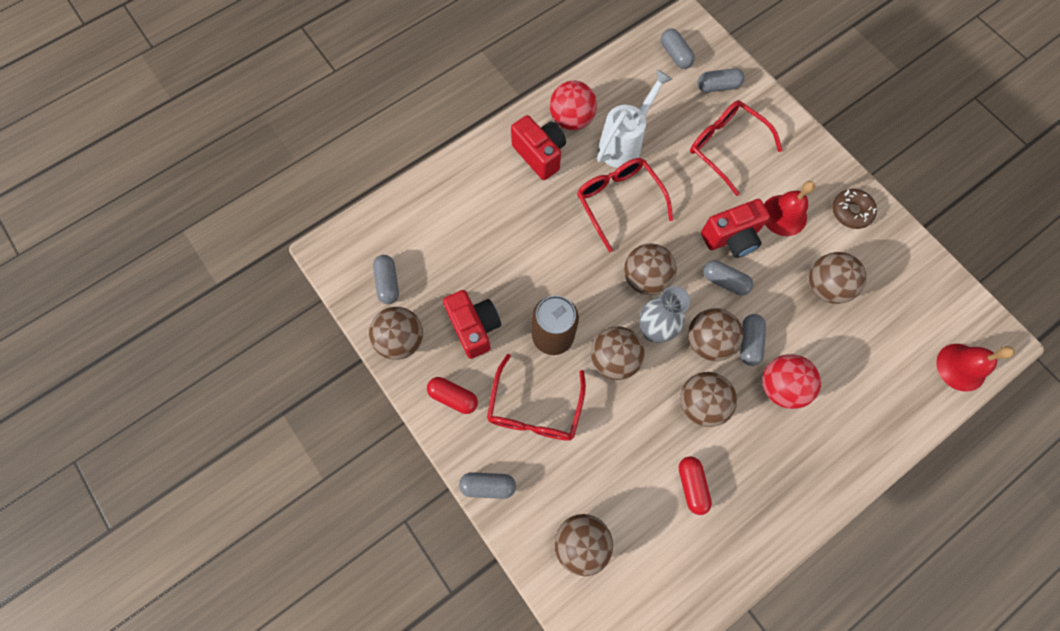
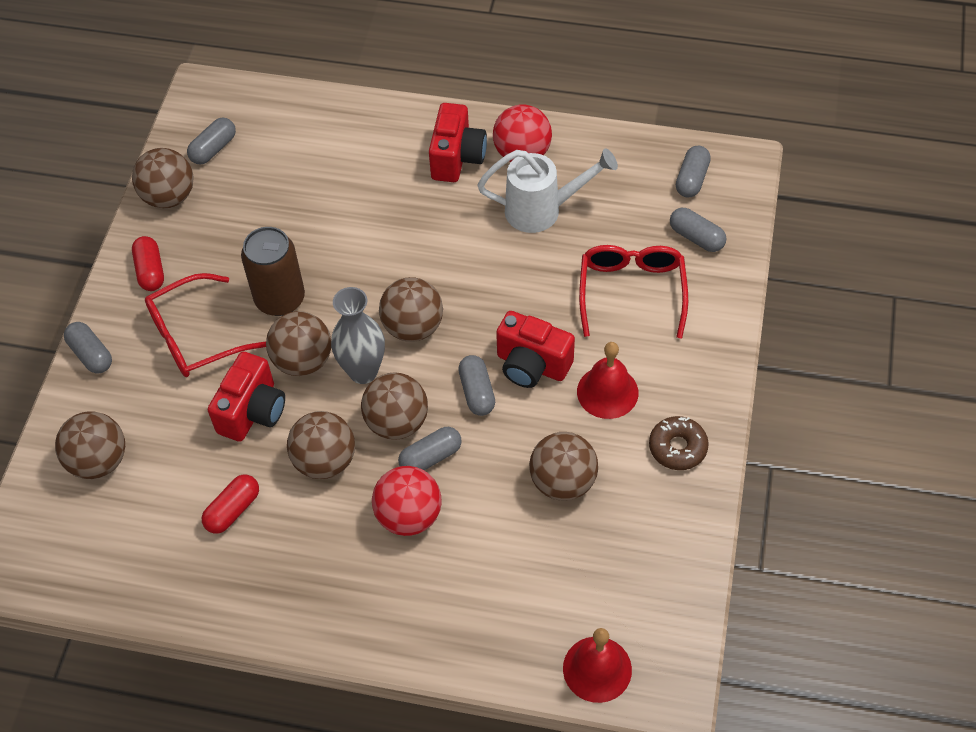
camera: 50 degrees right, 15 degrees down
red camera [443,290,501,359] -> red camera moved to [208,352,285,442]
red glasses [577,158,673,252] -> none

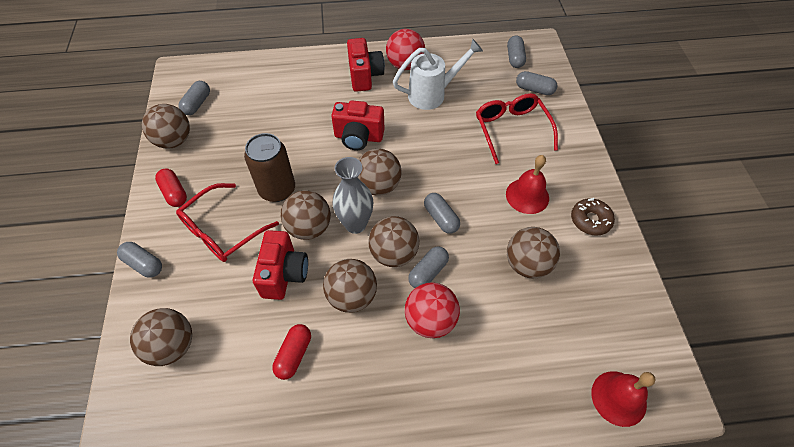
camera: 20 degrees left, 0 degrees up
red camera [496,311,575,388] -> red camera moved to [331,100,385,150]

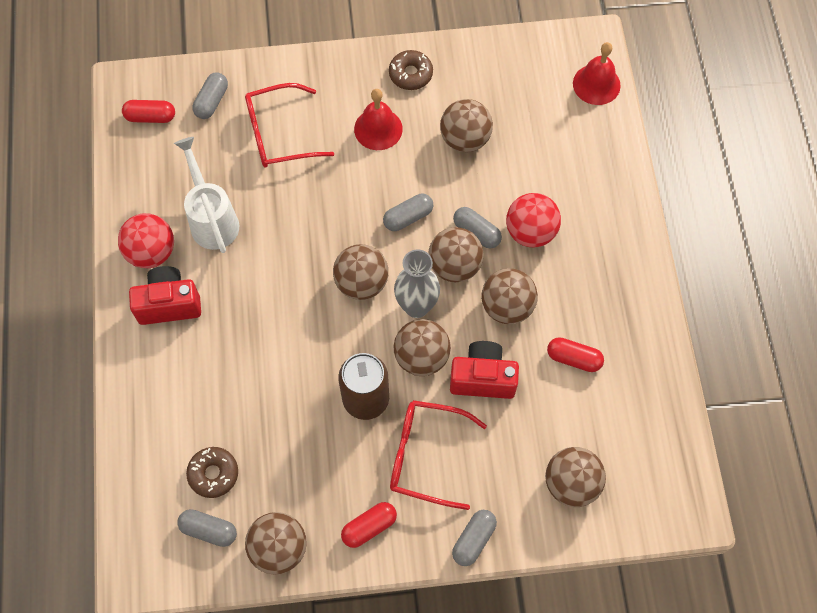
camera: 90 degrees left, 10 degrees up
red glasses [176,183,279,262] -> red glasses turned 150 degrees clockwise [390,400,487,510]
red camera [331,100,385,150] -> none
grey capsule [507,35,526,68] -> red capsule [122,100,175,123]
none -> brown donut [186,447,238,498]

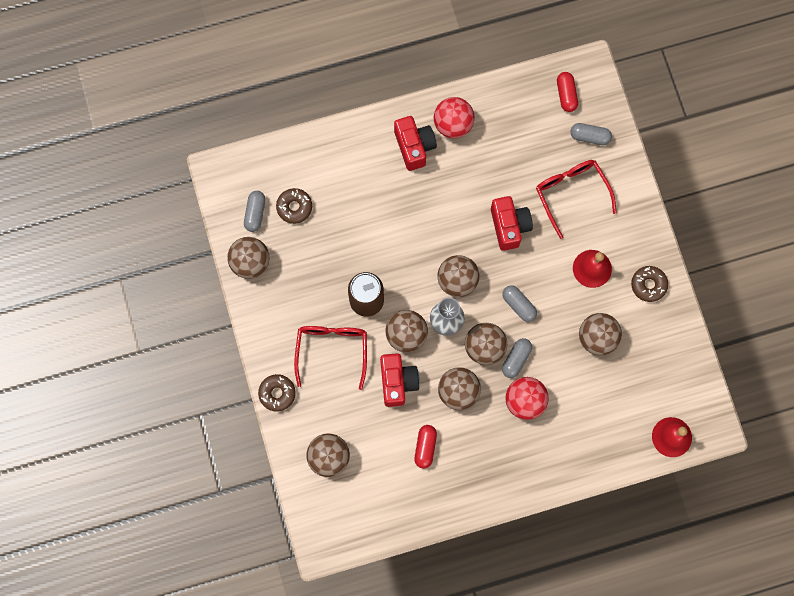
camera: 80 degrees right, 10 degrees up
white watering can [174,137,239,253] -> none
red capsule [341,502,397,548] -> none
grey capsule [452,510,497,566] -> brown donut [258,374,296,411]
none -> red camera [491,196,533,251]

